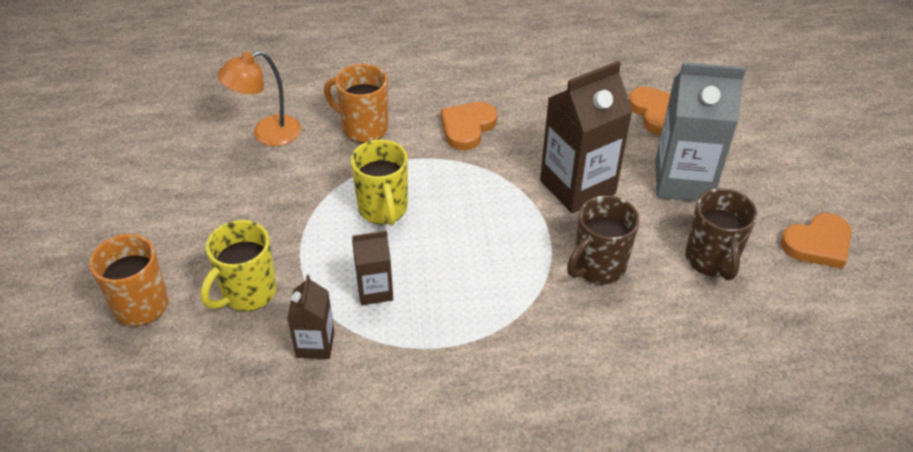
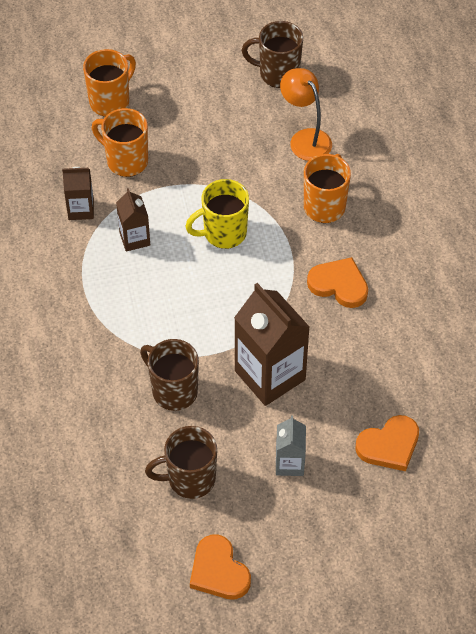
camera: 85 degrees right, 10 degrees up
yellow mug [201,220,277,311] -> orange mug [92,108,148,177]
grey carton [655,62,746,201] -> grey carton [276,415,306,476], size x0.53
none -> brown mug [241,21,303,88]

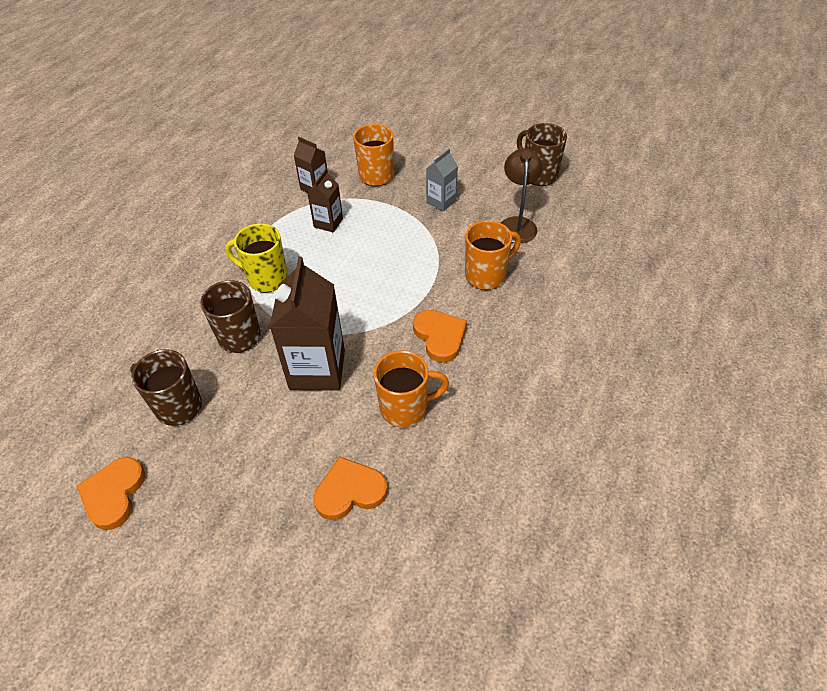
camera: 40 degrees right, 5 degrees down
orange mug [83,49,136,117] -> orange mug moved to [374,350,449,428]
yellow mug [185,179,249,249] -> yellow mug moved to [225,223,288,293]
grey carton [276,415,306,476] -> grey carton moved to [426,149,458,212]
orange lamp [280,68,332,161] -> brown lamp [501,148,543,243]
orange heart [355,415,419,471] -> orange heart turned 150 degrees clockwise [313,457,388,520]

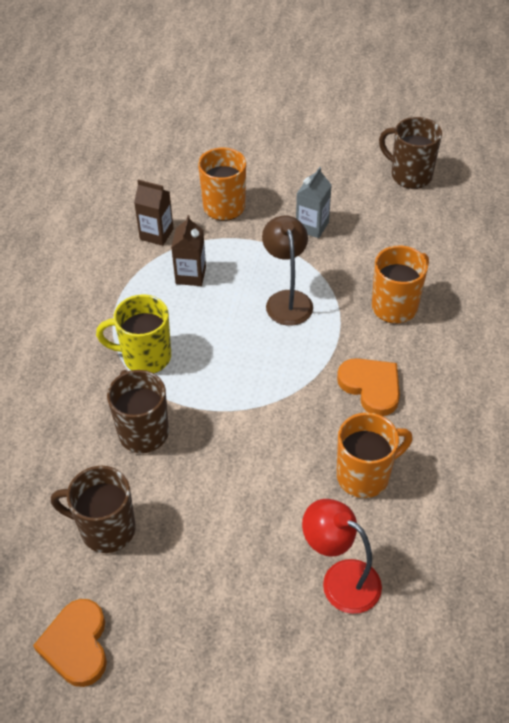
camera: 15 degrees left, 0 degrees up
brown carton [270,257,345,391] -> none
orange heart [313,457,388,520] -> red lamp [302,499,382,614]
brown lamp [501,148,543,243] -> brown lamp moved to [262,216,313,326]

